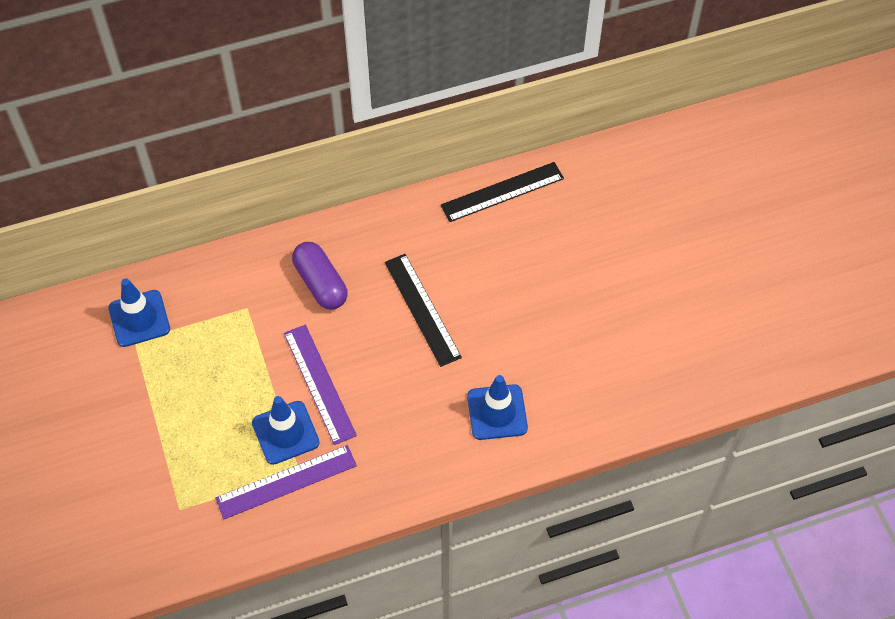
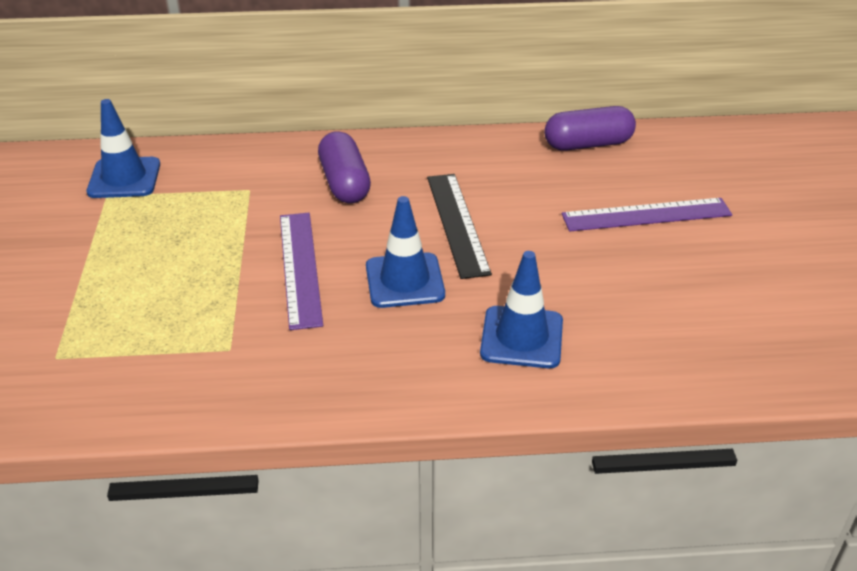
camera: 15 degrees right, 20 degrees down
purple ruler [215,445,357,519] -> purple ruler moved to [562,198,732,231]
blue traffic cone [252,396,320,465] -> blue traffic cone moved to [366,196,445,308]
black ruler [440,162,564,222] -> purple capsule [544,106,636,151]

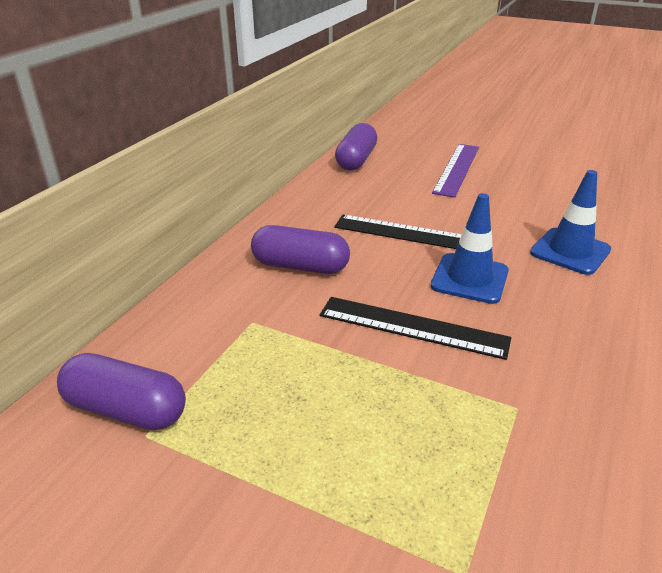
camera: 60 degrees left, 5 degrees down
blue traffic cone [87,99,160,198] -> purple capsule [57,353,186,430]
purple ruler [280,213,323,330] -> black ruler [320,297,511,360]

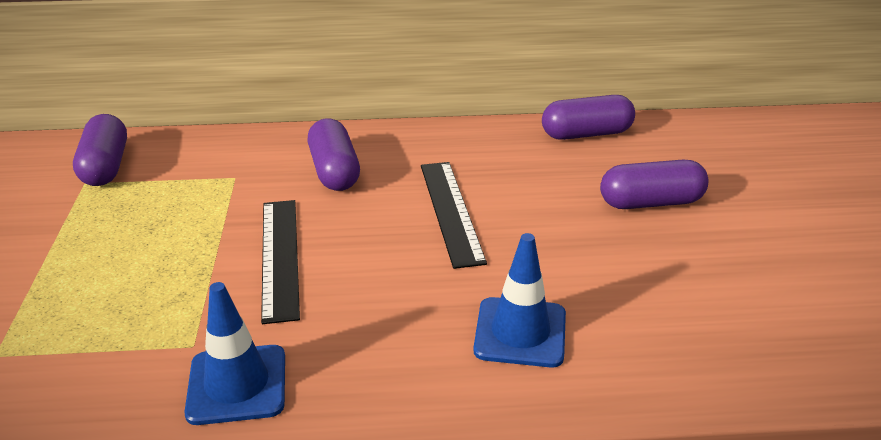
camera: 60 degrees right, 0 degrees up
blue traffic cone [431,193,509,304] -> blue traffic cone moved to [184,282,285,425]
purple ruler [432,144,479,198] -> purple capsule [600,159,709,209]

